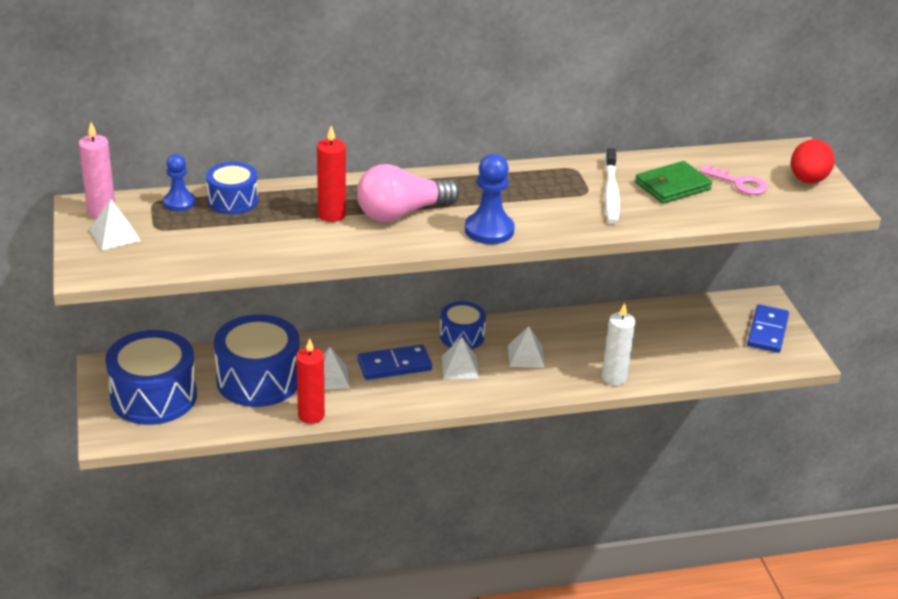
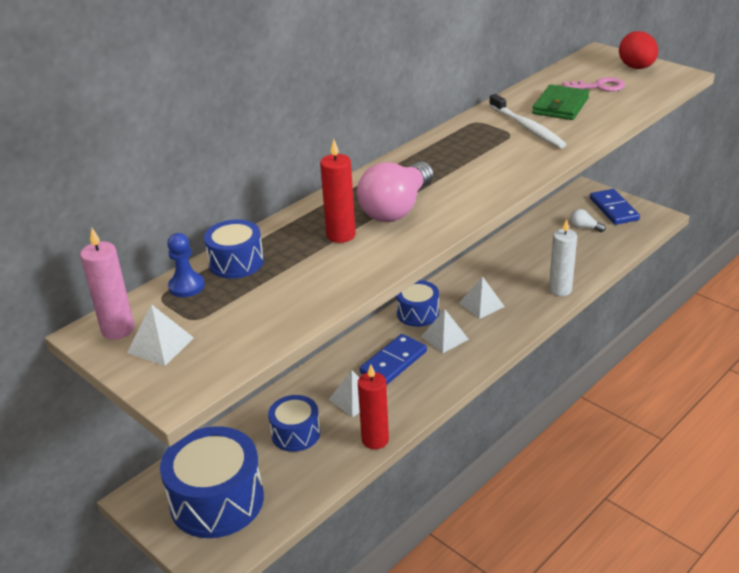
camera: 30 degrees left, 0 degrees up
blue drum [214,314,300,407] -> blue drum [268,395,320,452], size x0.56
blue pawn [465,154,515,244] -> none
none -> white light bulb [570,209,606,232]

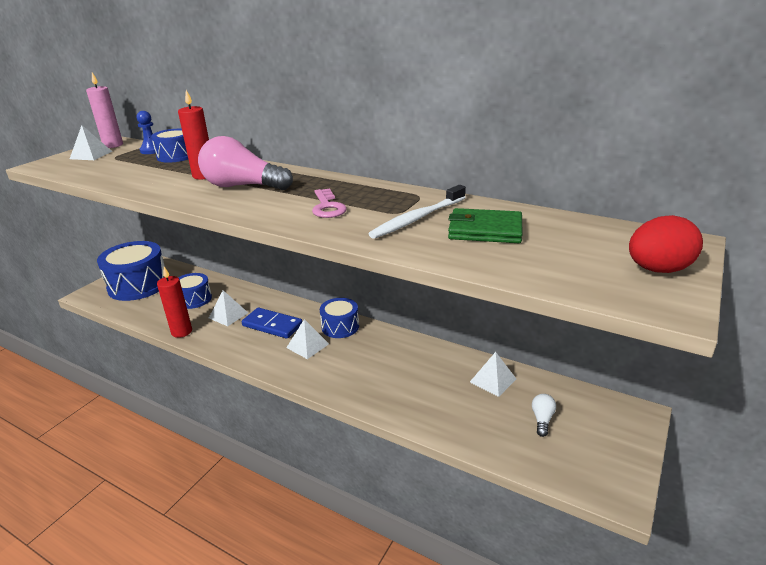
camera: 75 degrees right, 5 degrees down
white pyramid [459,276,505,319] -> white pyramid moved to [470,352,516,397]
white candle [549,219,577,296] -> none
pink key [563,77,625,92] -> pink key moved to [312,188,347,218]
blue domino [590,189,640,225] -> none

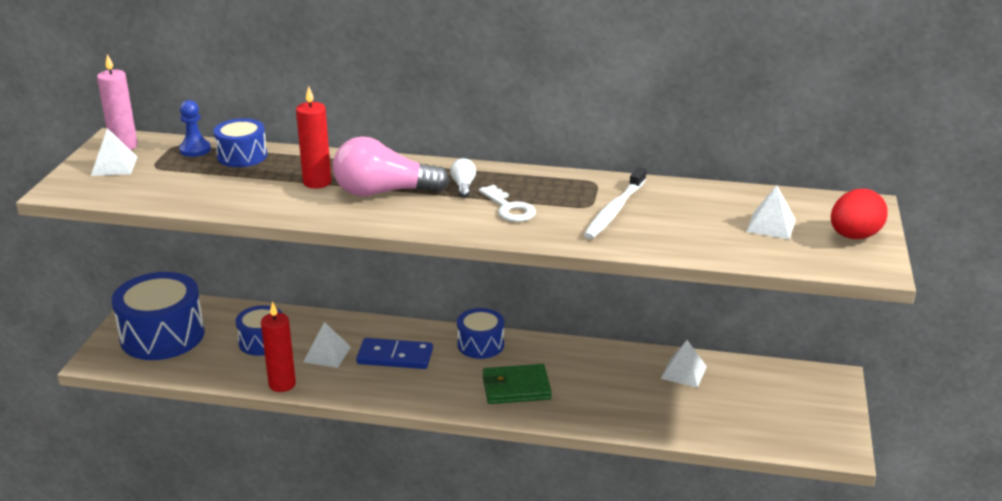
camera: 20 degrees left, 0 degrees up
white pyramid [286,319,329,359] -> white pyramid moved to [746,185,796,239]
pink key [312,188,347,218] -> white key [479,185,536,222]
green wallet [448,208,523,243] -> green wallet moved to [483,364,552,404]
white light bulb [532,394,556,437] -> white light bulb moved to [450,158,476,198]

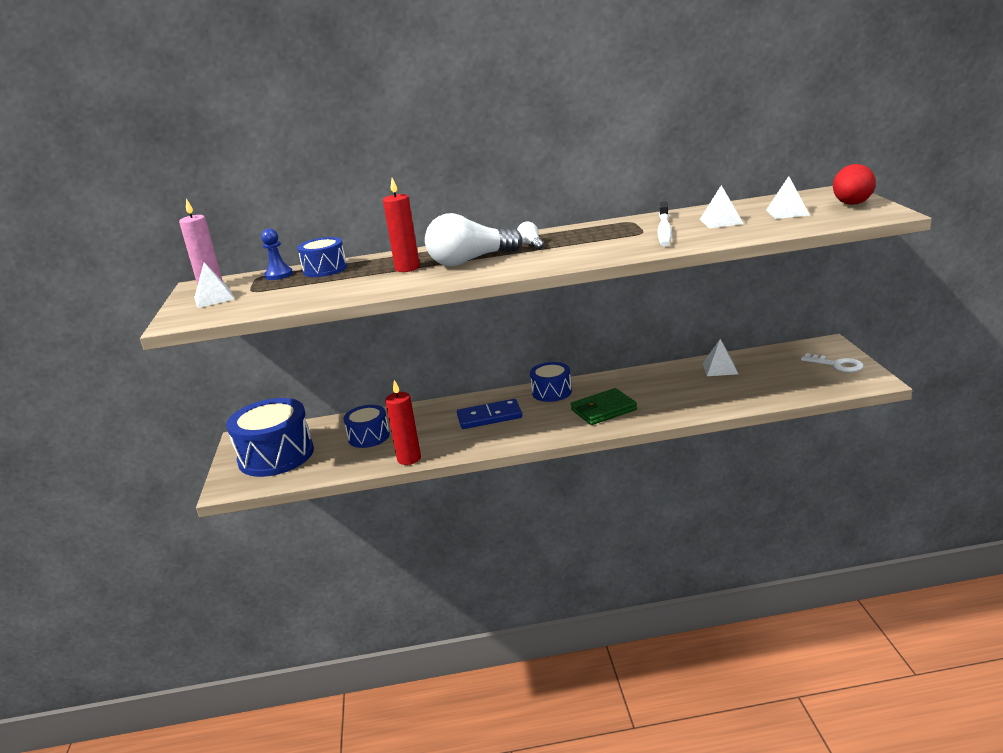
camera: 15 degrees left, 5 degrees down
white pyramid [304,322,351,368] -> white pyramid moved to [700,185,744,228]
pink light bulb [333,136,450,197] -> white light bulb [425,213,522,266]
white key [479,185,536,222] -> white key moved to [801,353,864,372]

